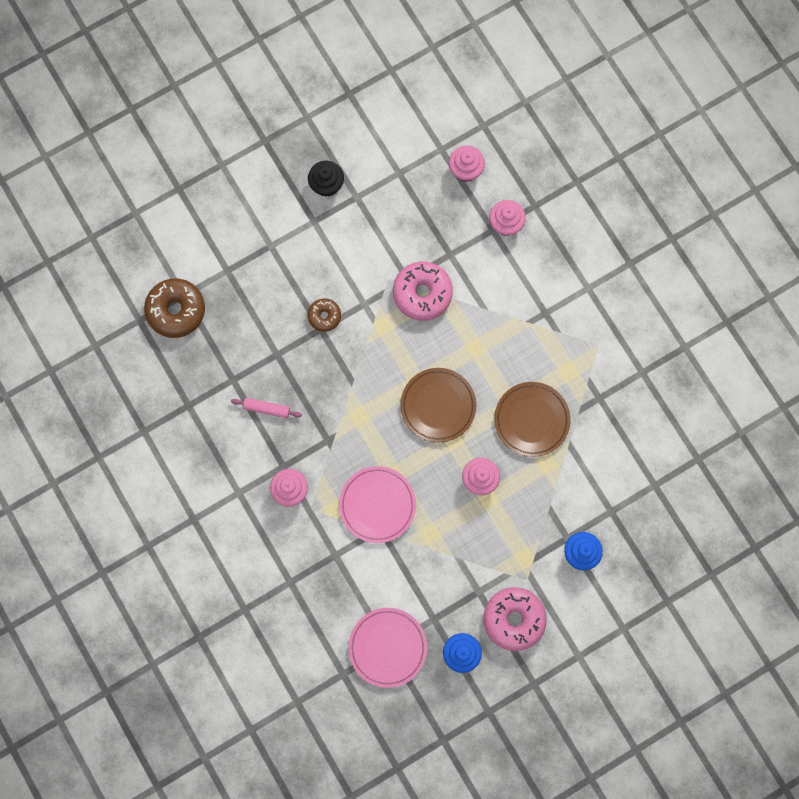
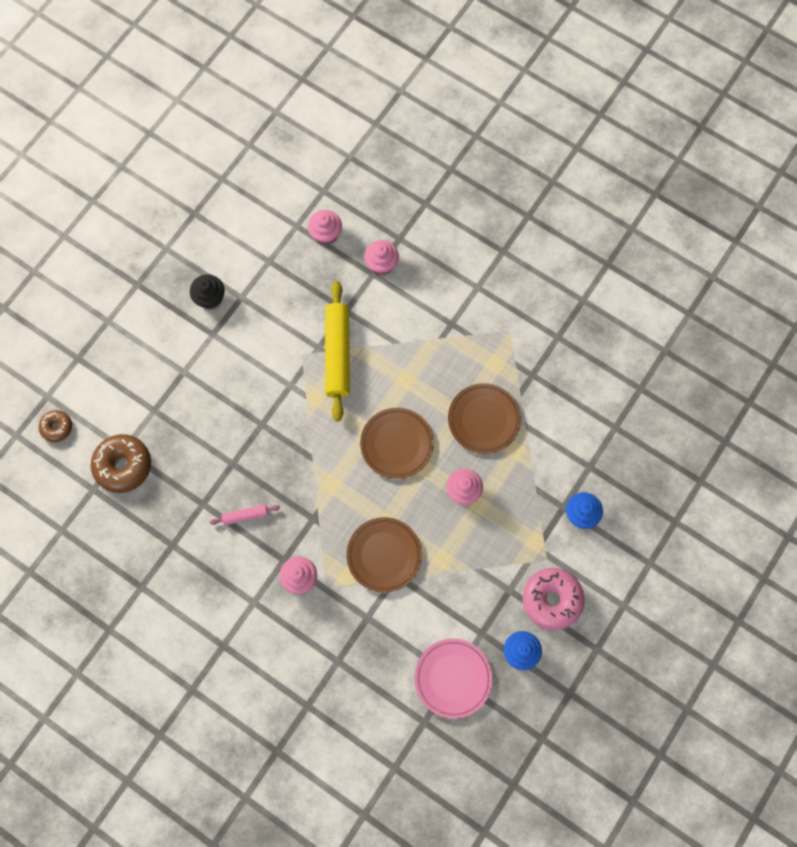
camera: 25 degrees left, 5 degrees down
brown donut [307,299,341,332] -> brown donut moved to [39,410,72,442]
pink plate [339,466,416,543] -> brown plate [346,517,422,593]
pink donut [393,262,453,321] -> yellow rolling pin [325,281,350,422]

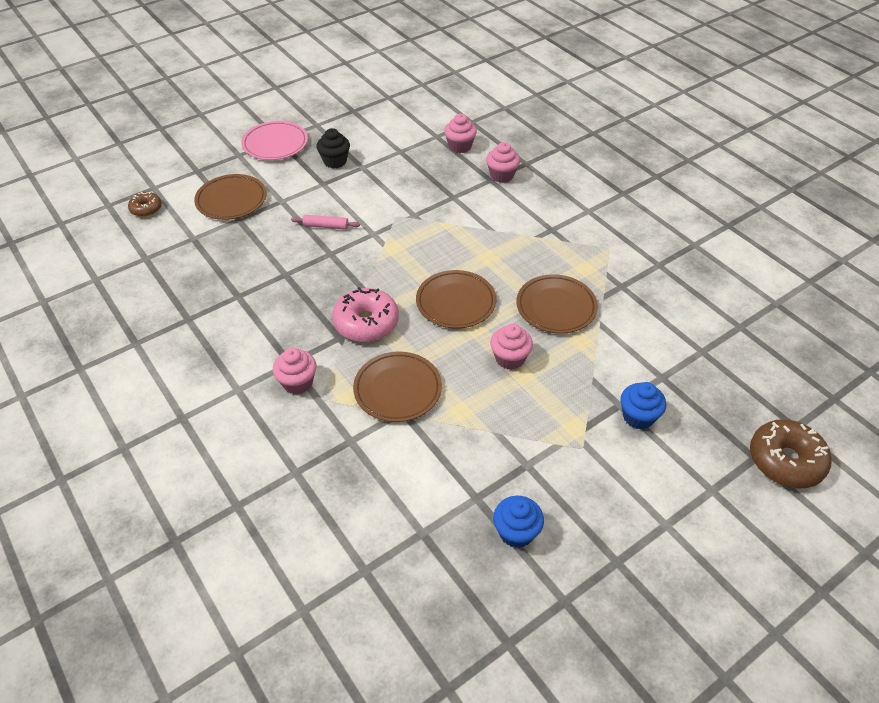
camera: 20 degrees right, 25 degrees down
brown donut [91,434,151,493] -> brown donut moved to [750,419,832,489]
pink rolling pin [210,504,280,525] -> pink rolling pin moved to [291,215,360,230]
yellow rolling pin [325,281,350,422] -> none
pink plate [415,639,492,719] -> pink plate moved to [241,121,308,160]
pink donut [523,568,585,630] -> pink donut moved to [332,287,399,342]
none -> brown plate [194,174,267,220]

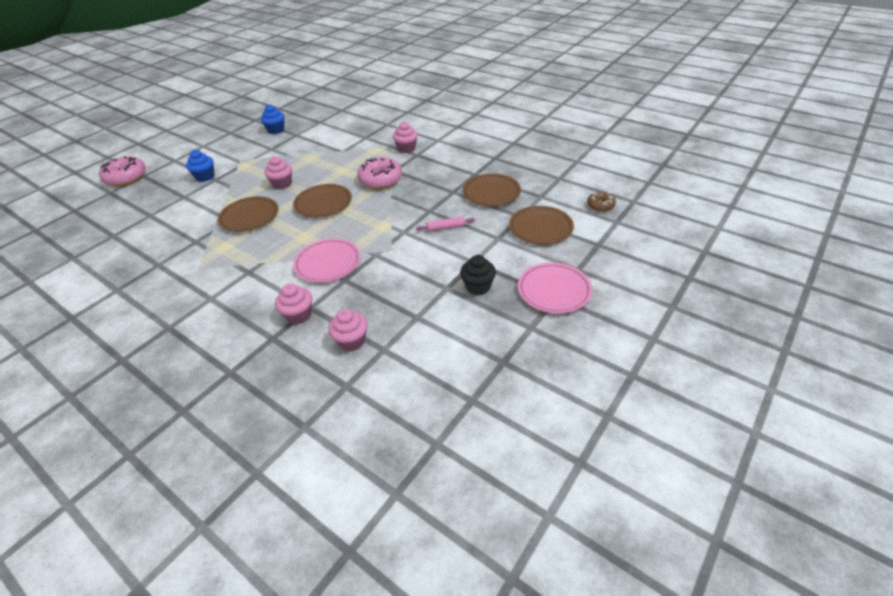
camera: 165 degrees right, 5 degrees down
brown plate [353,351,442,422] -> brown plate moved to [462,173,521,207]
brown donut [750,419,832,489] -> pink donut [99,156,146,186]
none -> pink plate [293,239,361,283]

